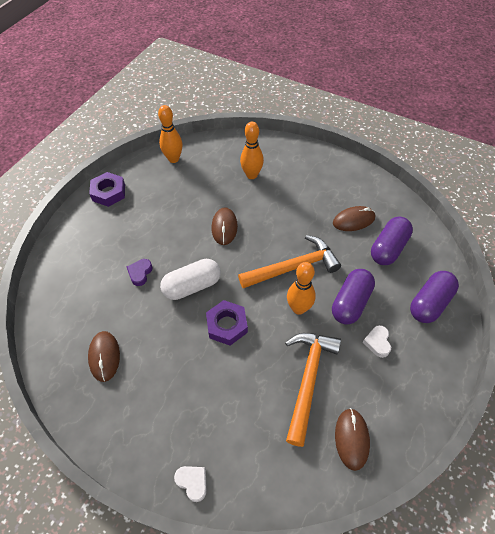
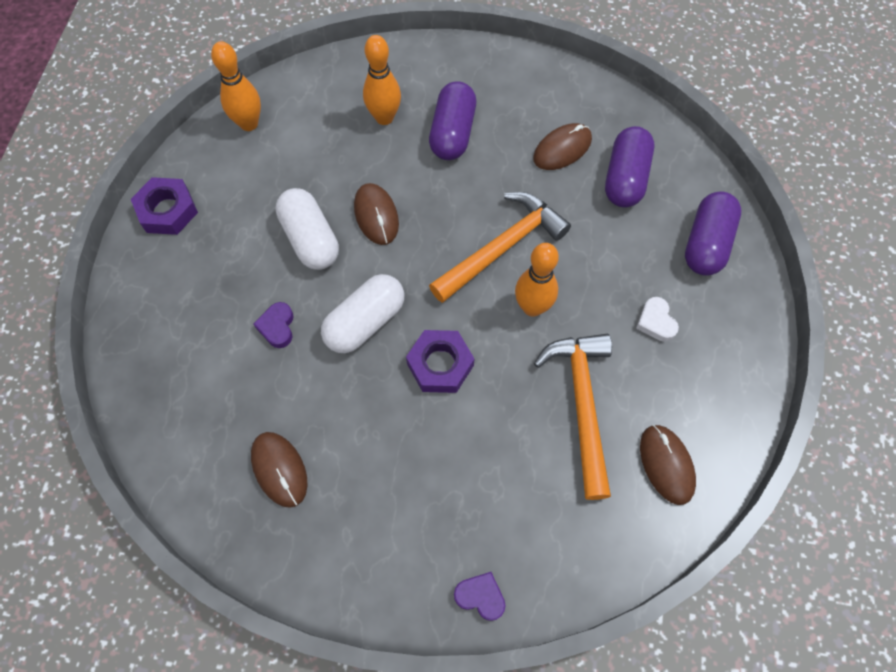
camera: 20 degrees left, 10 degrees up
white heart [174,466,207,502] -> purple heart [454,572,506,621]
purple capsule [332,269,375,325] -> purple capsule moved to [429,81,476,160]
none -> white capsule [276,188,339,270]

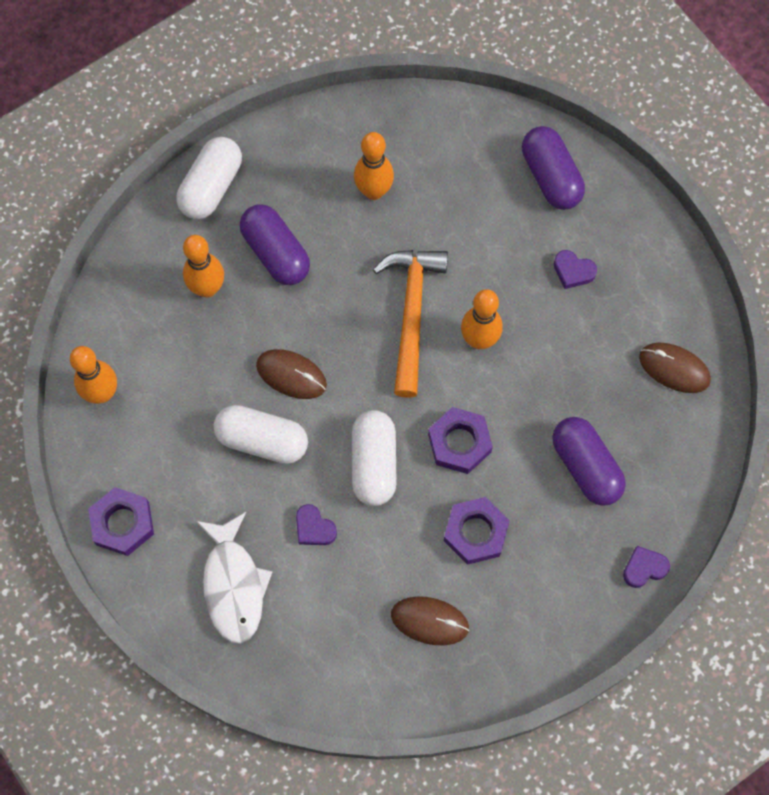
camera: 45 degrees left, 5 degrees up
brown mouse [533,123,592,170] -> orange bowling pin [354,132,394,200]
orange hammer [534,334,612,500] -> none
purple capsule [605,126,654,208] -> purple capsule moved to [552,417,626,506]
white heart [636,297,679,342] -> purple heart [554,250,597,289]
none -> white capsule [176,137,242,219]
none -> white fish [196,512,272,644]
none -> purple nut [444,497,510,565]

